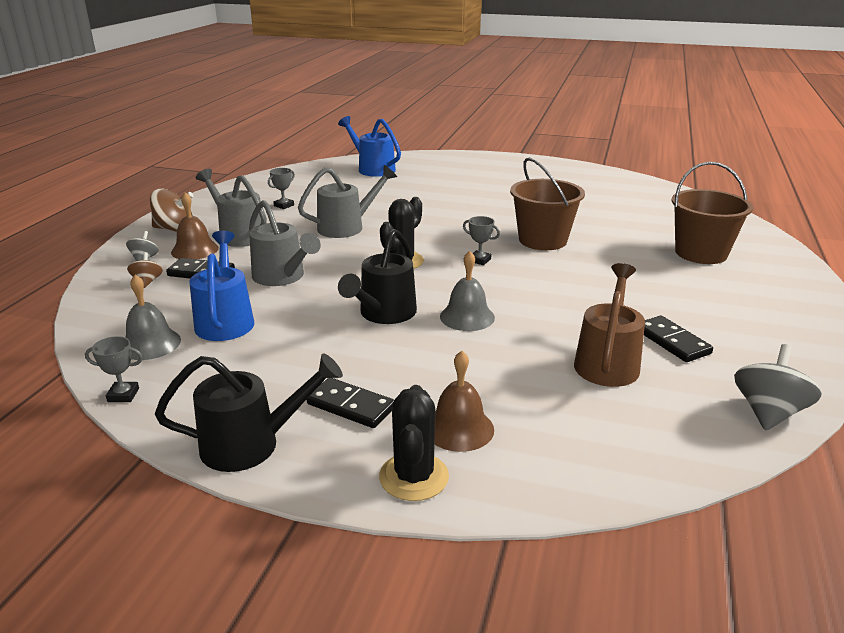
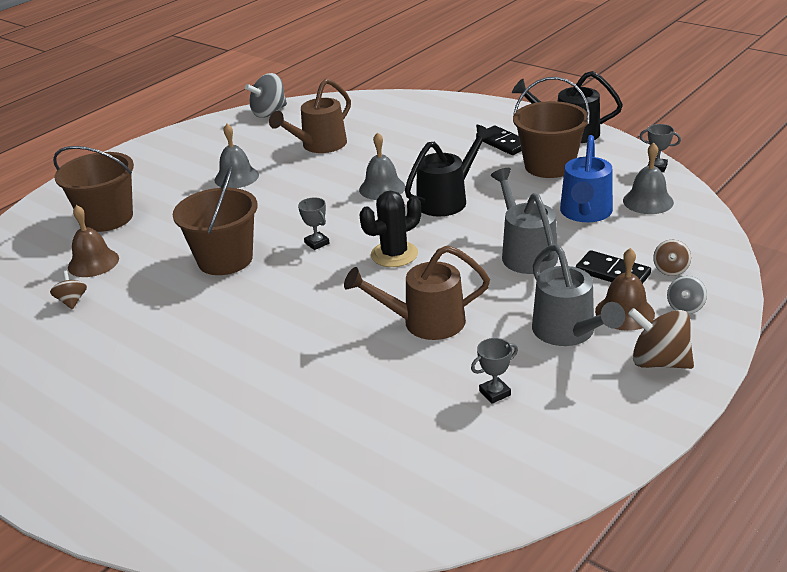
camera: 155 degrees left, 5 degrees up
grey watering can [298,165,397,238] -> brown watering can [344,245,490,340]
blue watering can [338,116,401,177] -> none
black cactus [379,385,449,501] -> none
brown bell [435,351,494,452] -> brown bell moved to [68,205,119,277]
black domino [644,315,713,362] -> none
none -> brown spinning top [50,271,87,309]
none -> grey bell [214,124,259,188]
none -> brown bucket [513,77,590,178]

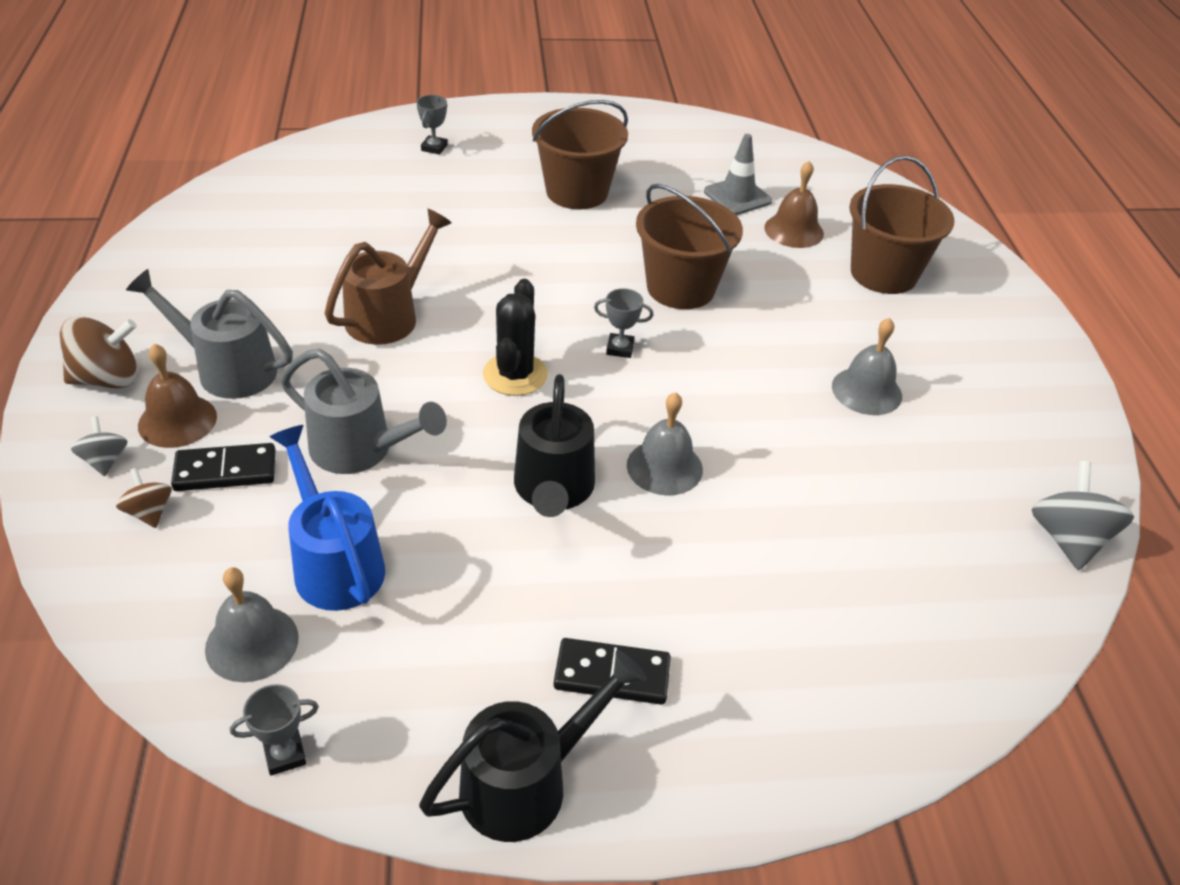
camera: 130 degrees right, 10 degrees up
brown spinning top [50,271,87,309] -> grey traffic cone [704,134,772,215]
brown watering can [269,78,351,153] -> none
grey trophy [471,338,518,404] -> grey trophy moved to [417,95,447,155]
brown bucket [513,77,590,178] -> brown bucket moved to [532,100,628,209]

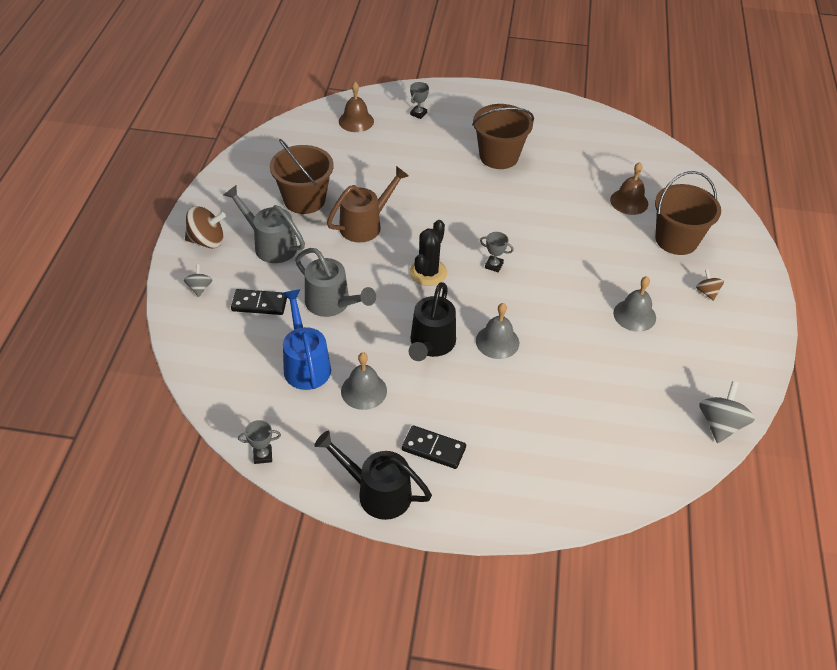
camera: 15 degrees right, 5 degrees up
brown spinning top [116,468,172,528] -> brown spinning top moved to [696,269,724,301]
brown bell [138,343,217,448] -> brown bell moved to [339,82,374,132]
grey bell [205,568,299,682] -> grey bell moved to [341,352,387,410]
black watering can [419,650,647,842] -> black watering can turned 135 degrees counterclockwise [314,430,432,520]
brown bucket [636,184,743,309] -> brown bucket moved to [270,139,334,214]
grey traffic cone [704,134,772,215] -> none

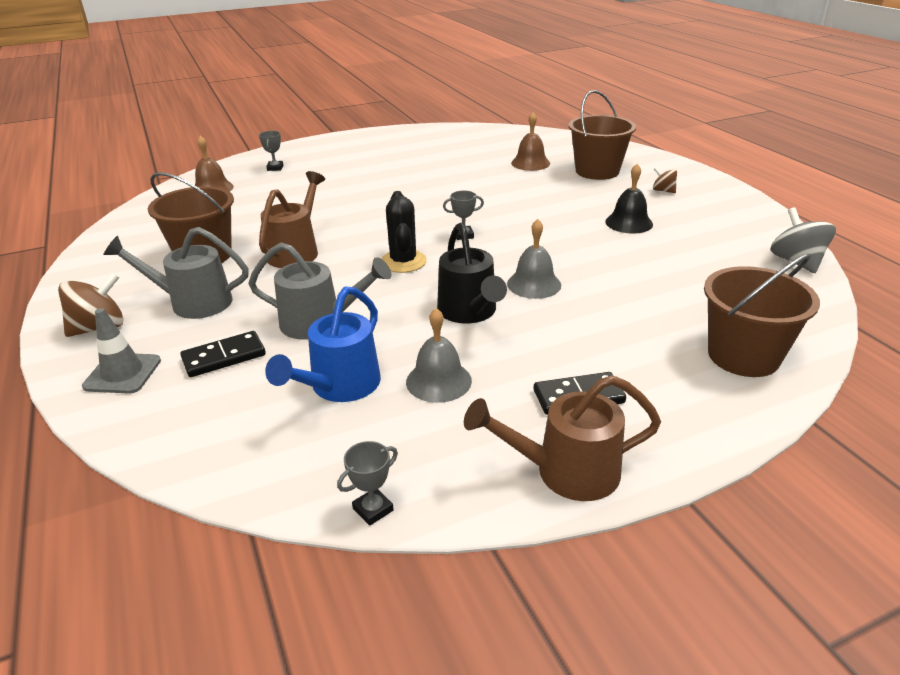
camera: 30 degrees left, 15 degrees down
grey spinning top [184,265,212,297] -> grey traffic cone [82,308,161,394]
blue watering can [283,289,331,390] -> blue watering can turned 105 degrees counterclockwise [265,287,381,402]
black watering can [314,430,432,520] -> brown watering can [464,375,661,501]
brown bucket [472,104,534,169] -> brown bucket moved to [704,254,820,377]
grey bell [613,276,656,332] -> black bell [605,164,653,233]

